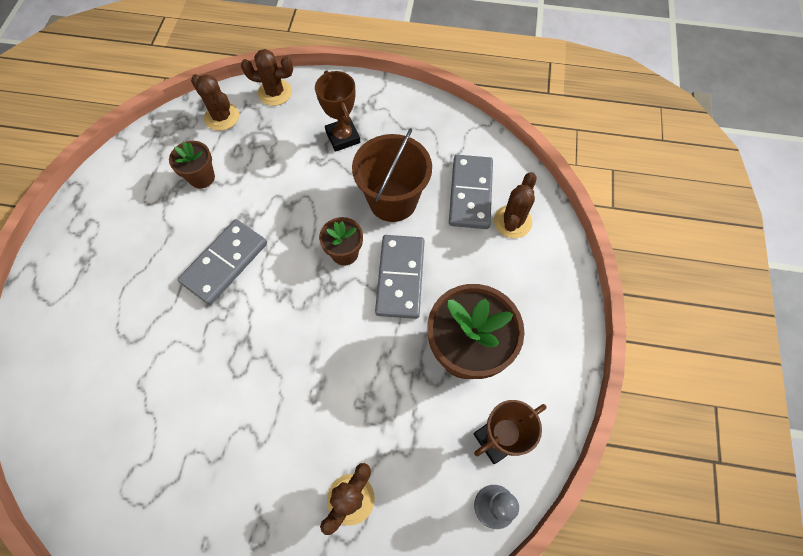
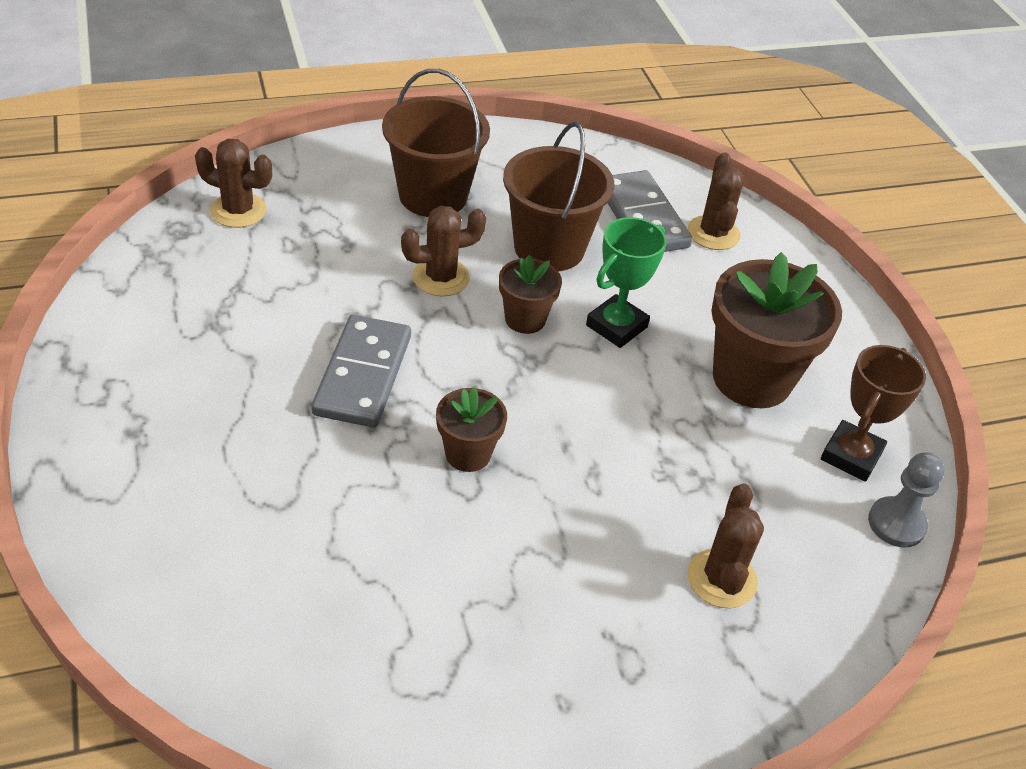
camera: 30 degrees left, 20 degrees down
brown flower pot [169,141,215,188] -> brown flower pot moved to [436,388,507,472]
brown cactus [241,49,293,106] -> brown cactus moved to [401,206,486,297]
brown trophy [315,70,360,152] -> brown bucket [382,69,490,217]
grey domino [375,235,425,319] -> green trophy [586,217,667,348]

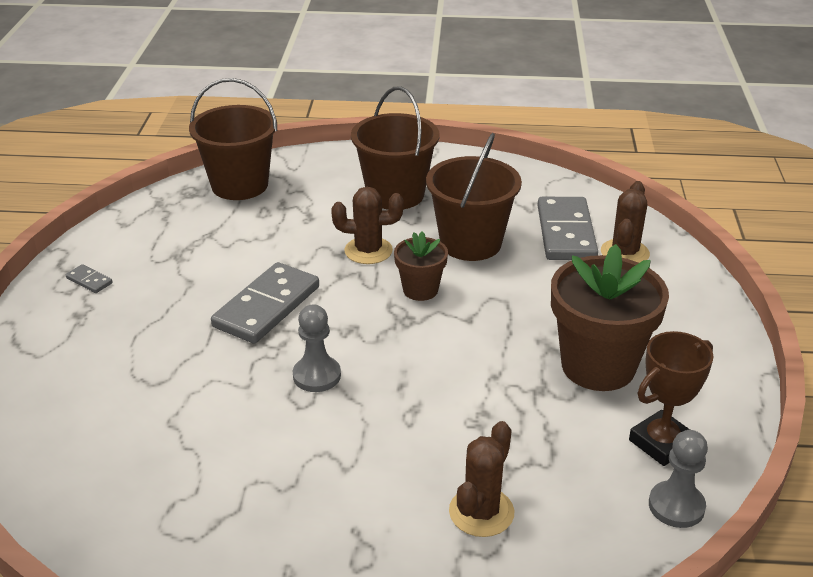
camera: 25 degrees right, 10 degrees down
brown cactus [195,139,272,228] -> brown bucket [189,78,278,200]
brown flower pot [436,388,507,472] -> grey pawn [293,304,341,392]
green trophy [586,217,667,348] -> none
none -> grey domino [66,264,113,293]

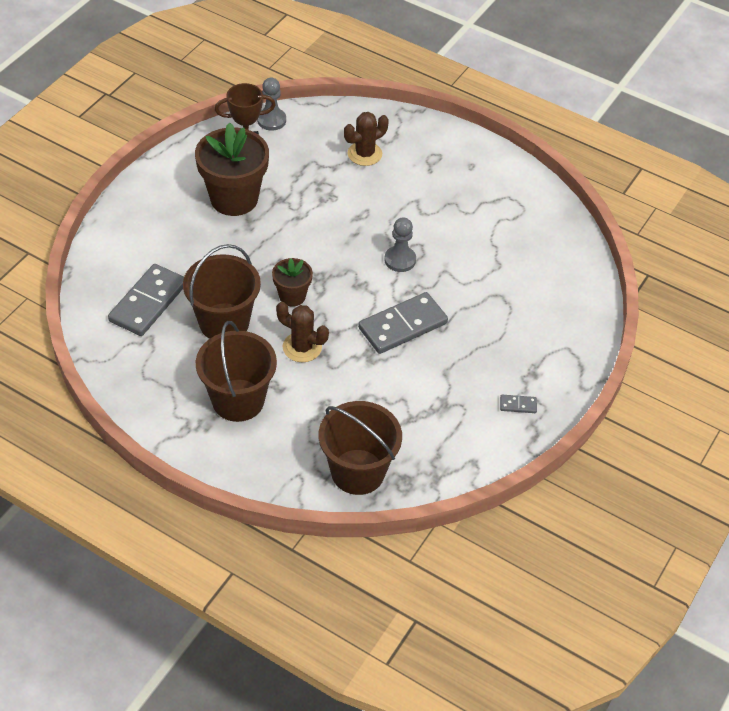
camera: 155 degrees left, 15 degrees up
grey domino [66,264,113,293] -> grey domino turned 60 degrees counterclockwise [500,395,537,413]
brown cactus [601,181,650,263] -> none

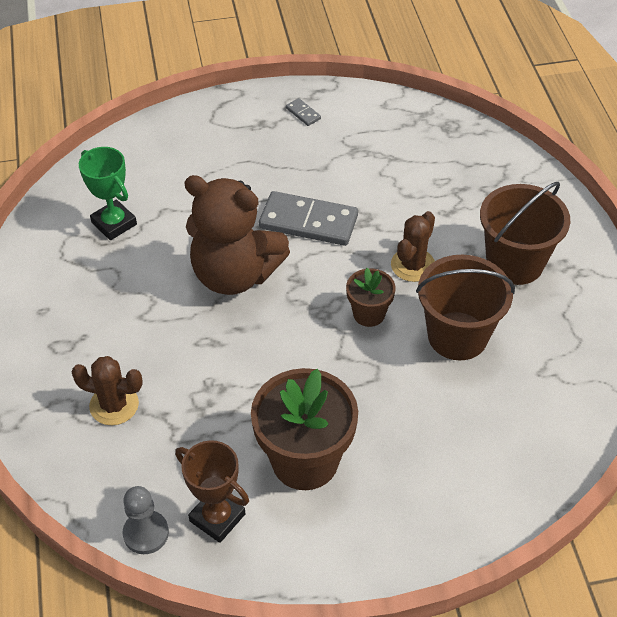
camera: 130 degrees left, 0 degrees up
grey domino [108,264,184,336] -> none
brown cactus [276,302,329,363] -> brown cactus turned 45 degrees clockwise [391,211,435,282]
brown bucket [319,401,402,495] -> none
grey pawn [384,217,416,272] -> brown teddy bear [184,175,290,295]
none -> green trophy [79,147,137,240]

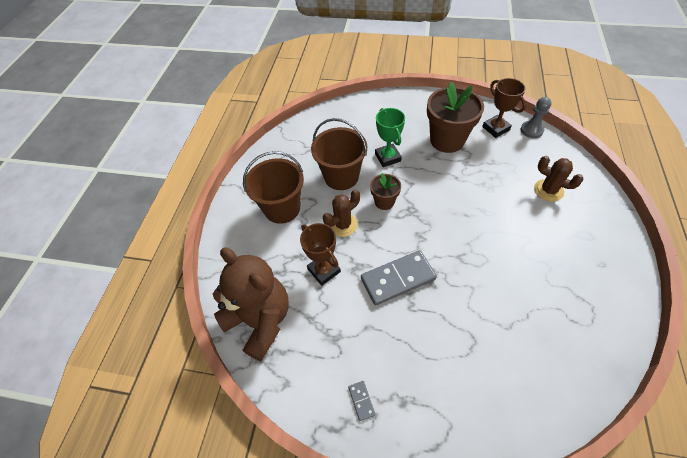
camera: 155 degrees left, 5 degrees up
green trophy [79,147,137,240] -> green trophy moved to [375,108,405,167]
brown teddy bear [184,175,290,295] -> brown teddy bear moved to [213,248,289,361]
grey domino [259,191,358,246] -> grey domino turned 60 degrees counterclockwise [361,250,437,305]
none -> brown trophy [300,223,341,286]

